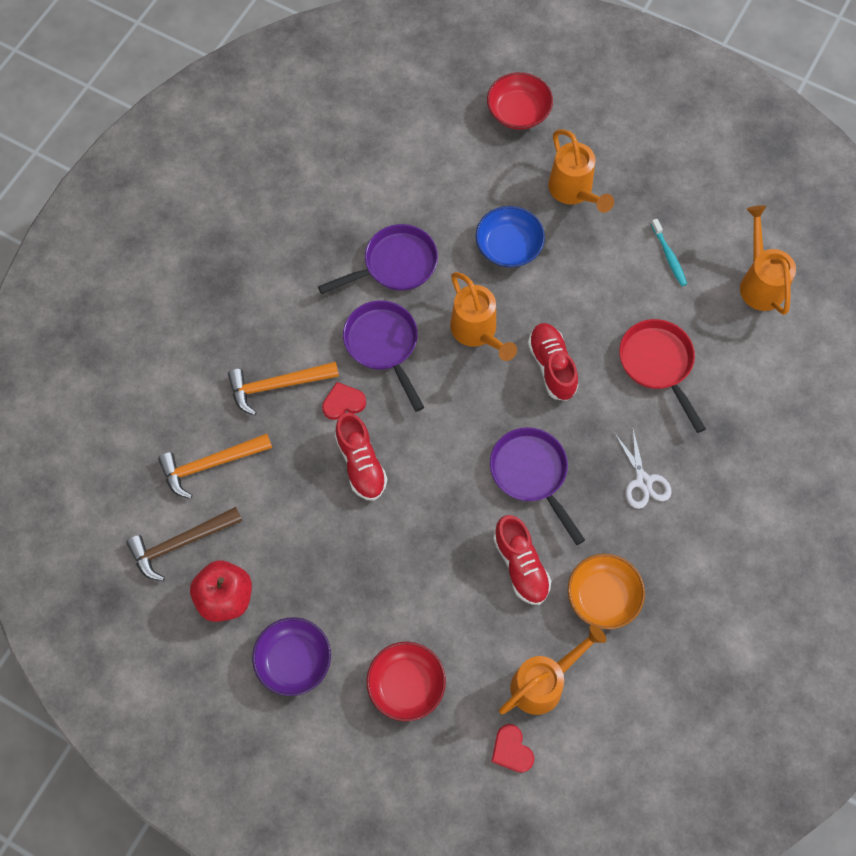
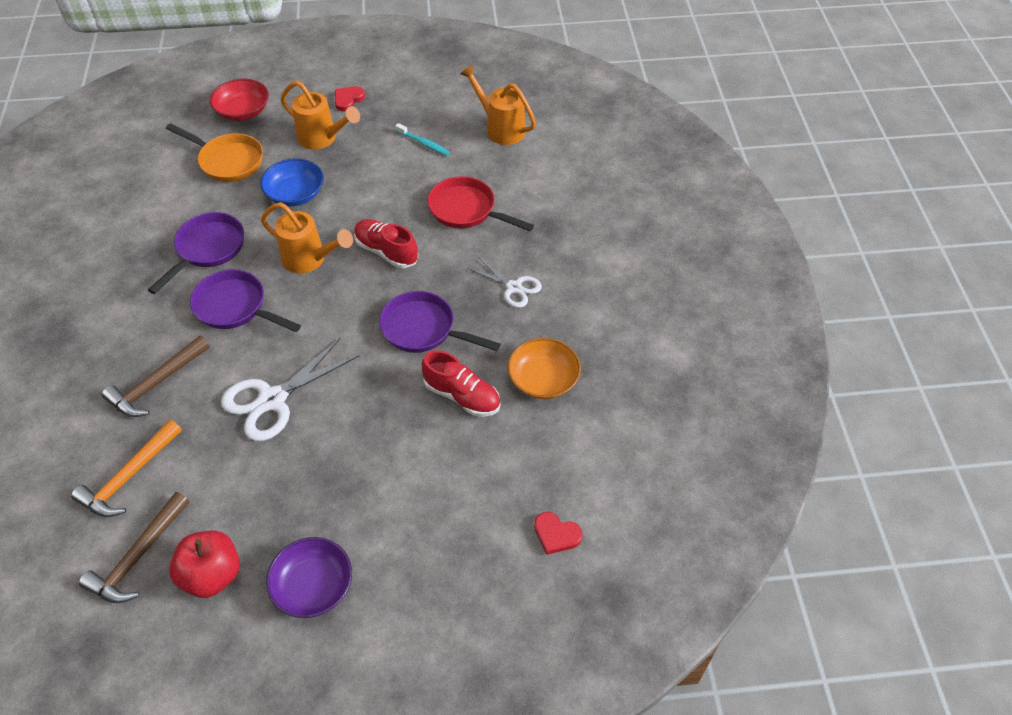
camera: 35 degrees left, 15 degrees down
orange hammer [228,362,339,416] -> brown hammer [102,335,210,417]
red heart [322,382,366,420] -> red heart moved to [335,86,365,111]
red shoe [335,412,387,501] -> white scissors [221,337,360,441]
red bowl [366,642,446,721] -> none
orange watering can [499,625,606,715] -> none
none -> orange pan [166,123,263,182]

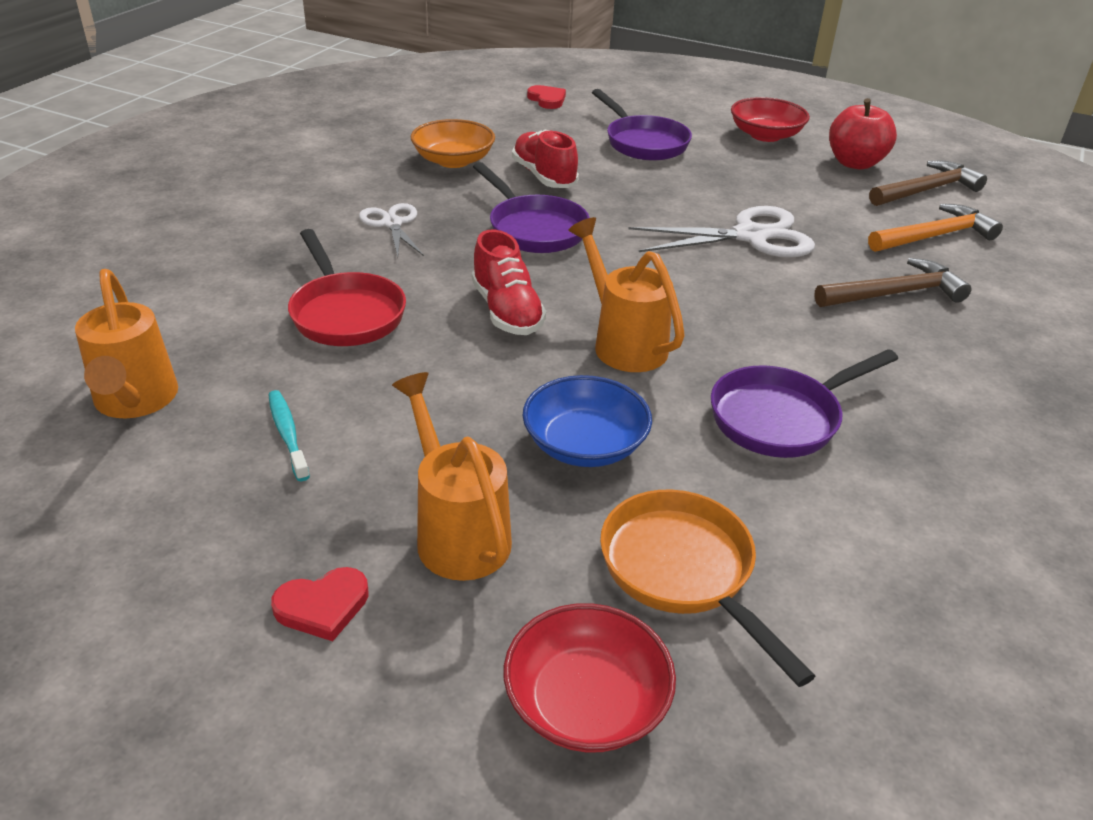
camera: 150 degrees left, 15 degrees down
purple pan [190,269,301,332] -> purple pan moved to [592,89,692,160]
purple bowl [266,537,352,618] -> red bowl [731,97,810,142]

